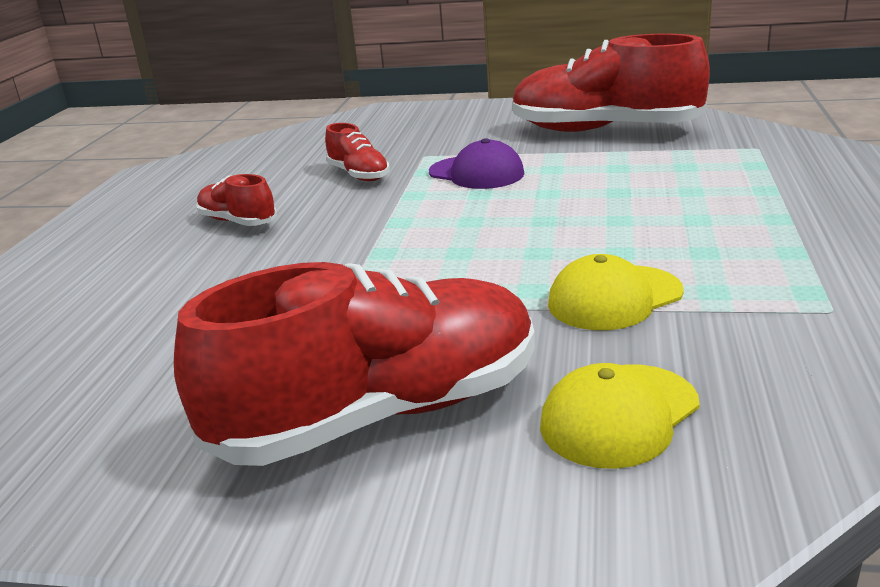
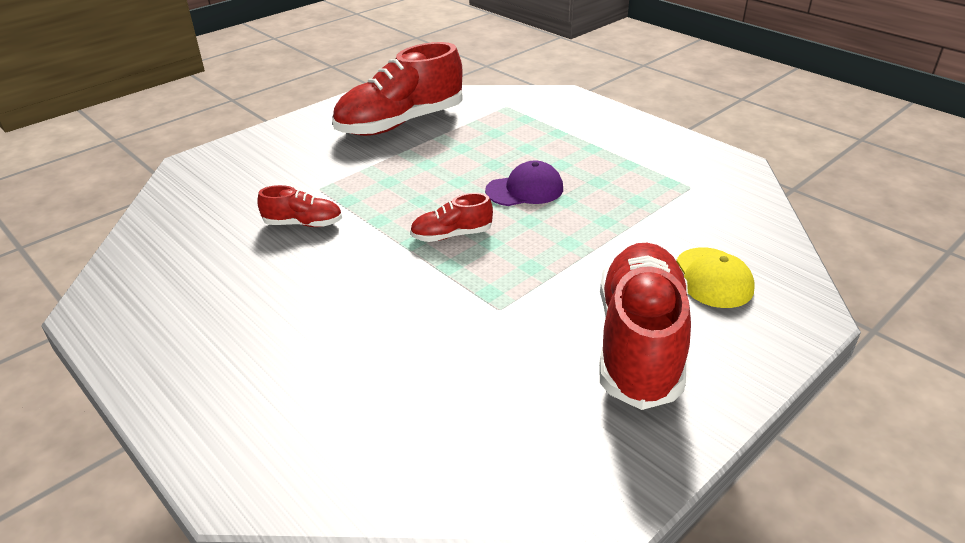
camera: 55 degrees left, 10 degrees up
red shoe [196,174,277,226] -> red shoe moved to [410,193,493,242]
purple cap [429,138,524,189] -> purple cap moved to [485,160,563,206]
yellow cap [548,254,684,330] -> none

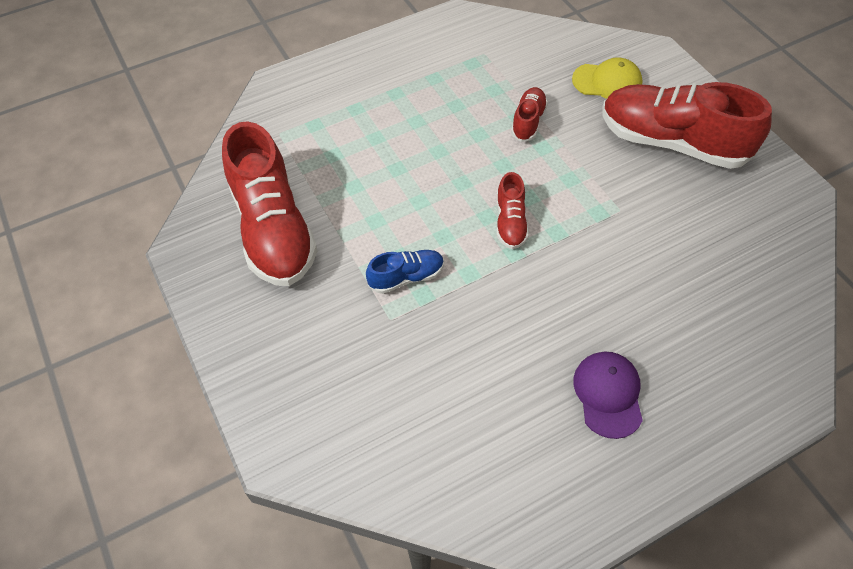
camera: 75 degrees left, 20 degrees up
red shoe [257,185,342,227] -> red shoe moved to [511,87,548,142]
purple cap [485,160,563,206] -> purple cap moved to [573,352,643,439]
none -> blue shoe [366,250,444,294]

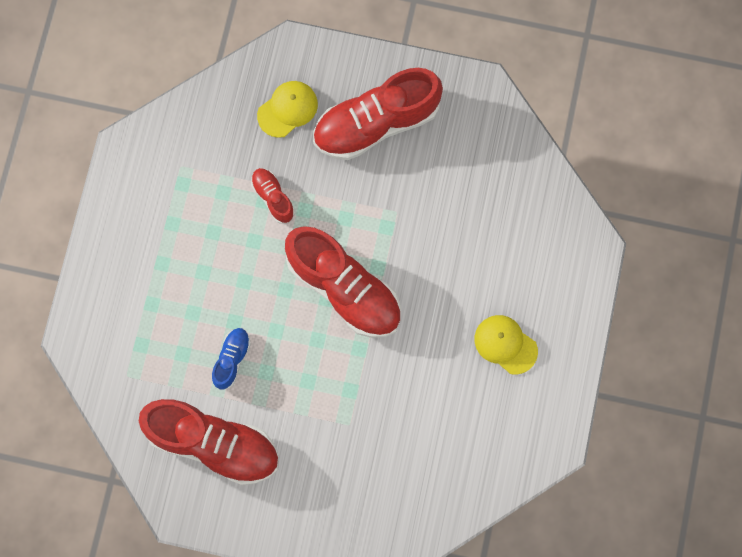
camera: 50 degrees left, 20 degrees up
blue shoe [366,250,444,294] -> blue shoe moved to [212,328,251,390]
red shoe [496,172,529,249] -> red shoe [285,226,401,338], size x2.15
purple cap [573,352,643,439] -> yellow cap [475,315,538,375]

